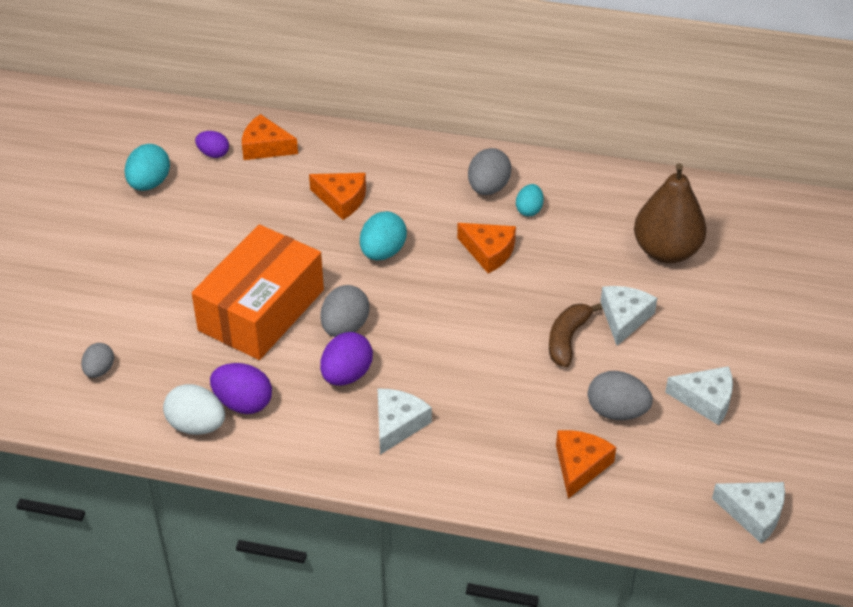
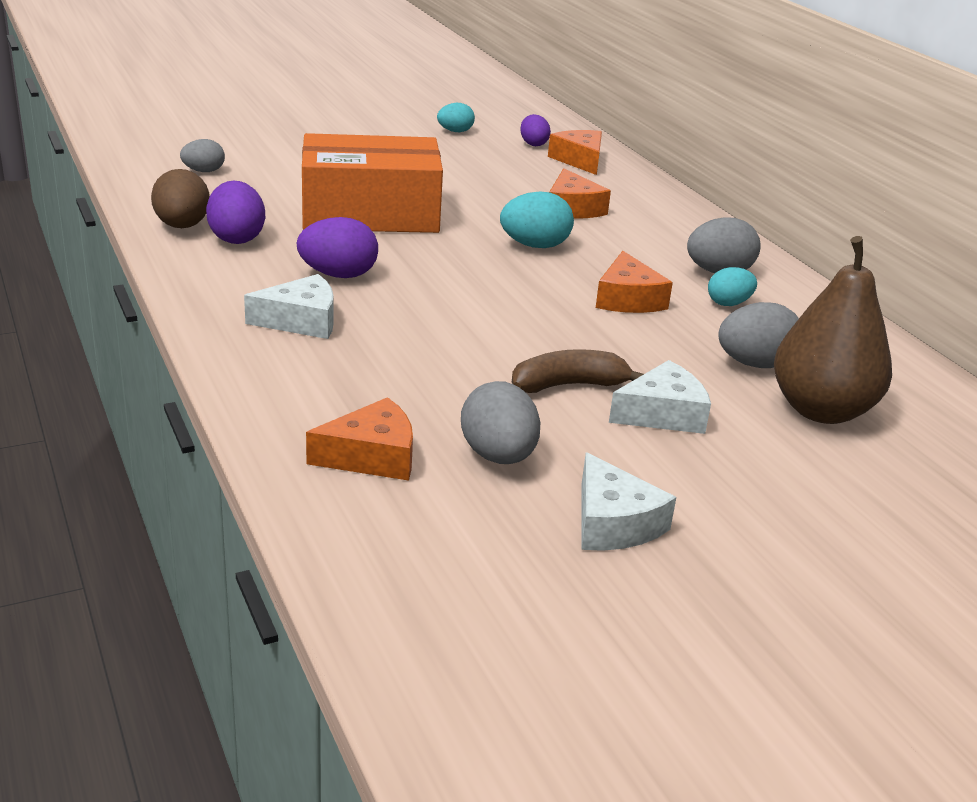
camera: 50 degrees right, 15 degrees down
turquoise egg [125,144,170,191] -> turquoise egg [437,103,475,132], size x0.64
white egg [163,384,225,435] -> brown egg [151,169,210,228]
grey egg [320,285,370,337] -> grey egg moved to [718,302,799,368]
white cheese [712,482,785,544] -> none

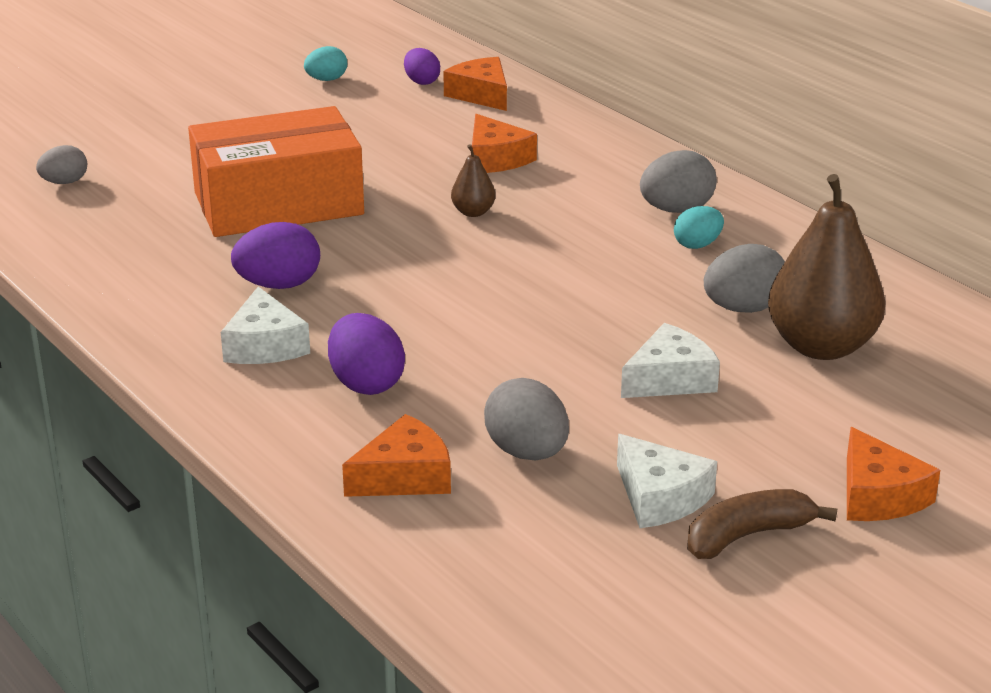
camera: 10 degrees left, 0 degrees up
brown egg [151,169,210,228] -> none
purple egg [206,181,265,244] -> purple egg moved to [328,313,405,395]
white cheese [244,274,334,339] -> white cheese turned 105 degrees clockwise [221,287,310,364]
turquoise egg [500,192,574,248] -> brown pear [451,144,496,217]
brown banana [512,349,644,393] -> brown banana moved to [687,489,837,559]
orange cheese [596,251,673,313] -> orange cheese moved to [847,427,940,521]

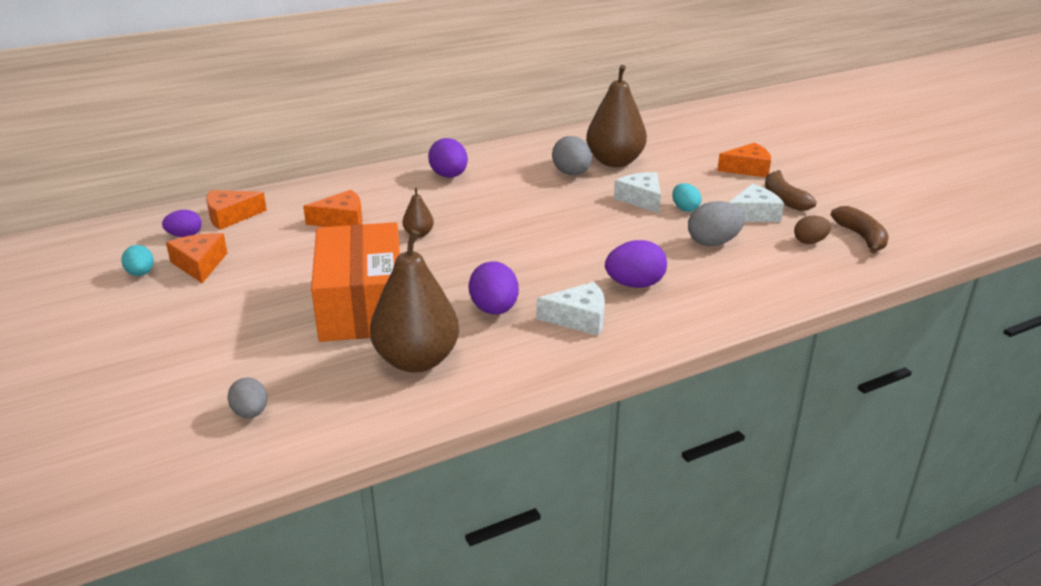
camera: 80 degrees left, 0 degrees up
orange cheese [342,414,451,497] -> orange cheese moved to [166,233,227,283]
grey egg [640,150,717,213] -> purple egg [428,138,468,178]
turquoise egg [674,206,724,249] -> turquoise egg moved to [672,183,702,212]
none -> brown pear [370,229,459,373]
none -> brown egg [794,216,831,244]
none -> brown banana [831,206,889,254]

